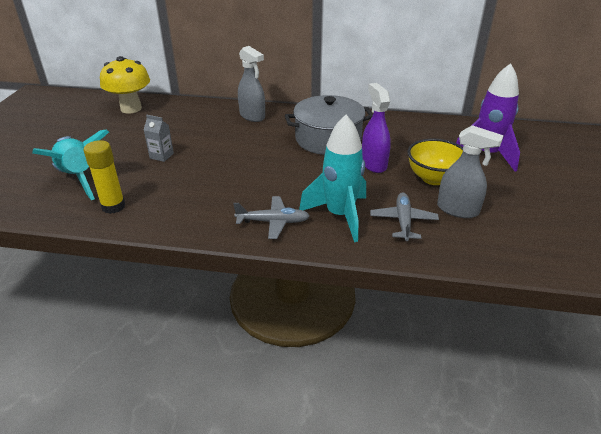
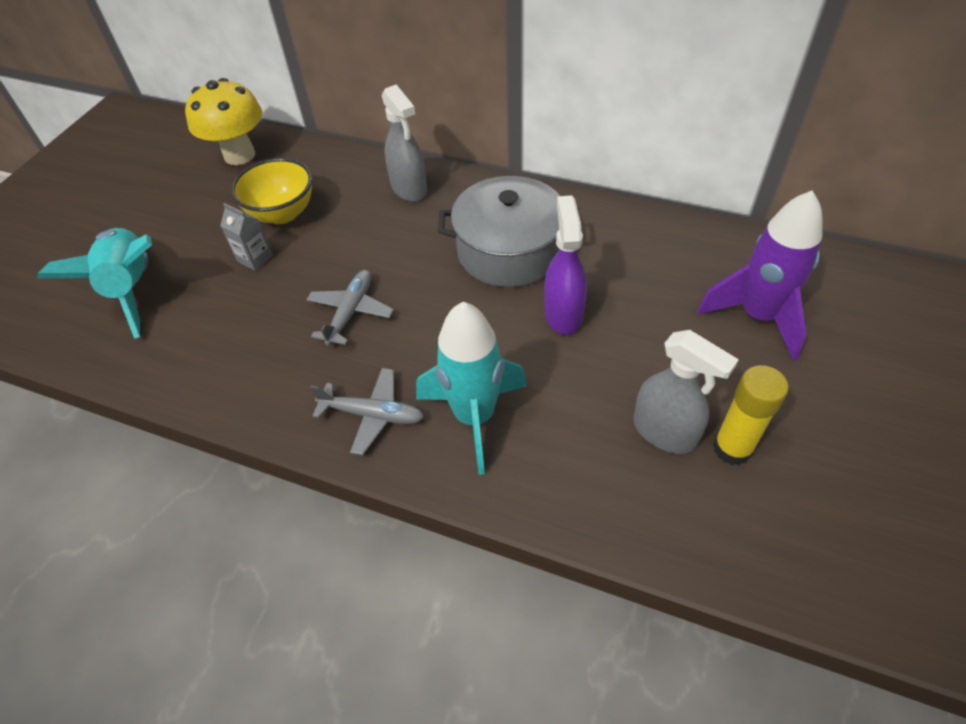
camera: 15 degrees right, 15 degrees up
yellow glue stick [84,140,126,214] -> yellow glue stick moved to [713,365,789,465]
grey plane [370,192,439,241] -> grey plane moved to [306,270,394,346]
yellow bowl [408,139,463,185] -> yellow bowl moved to [231,158,312,224]

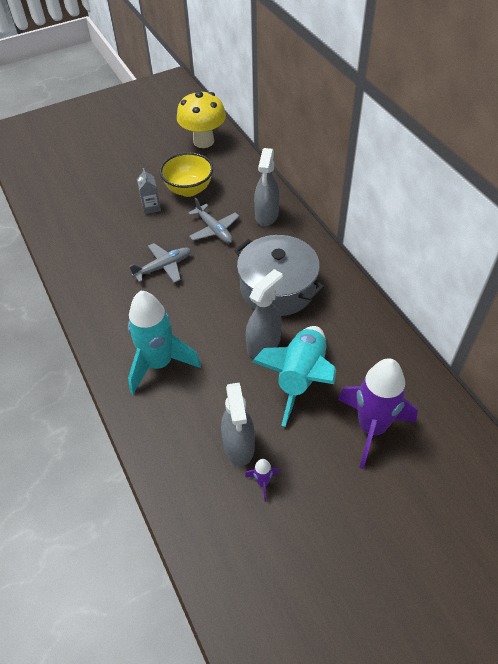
camera: 40 degrees right, 0 degrees up
turquoise rocket [37,228,152,339] -> turquoise rocket moved to [252,326,336,426]
grey plane [310,368,424,455] -> grey plane moved to [188,198,240,243]
purple spray bottle [544,195,587,335] -> grey spray bottle [246,269,283,358]
yellow glue stick [713,365,789,465] -> purple rocket [245,459,279,502]

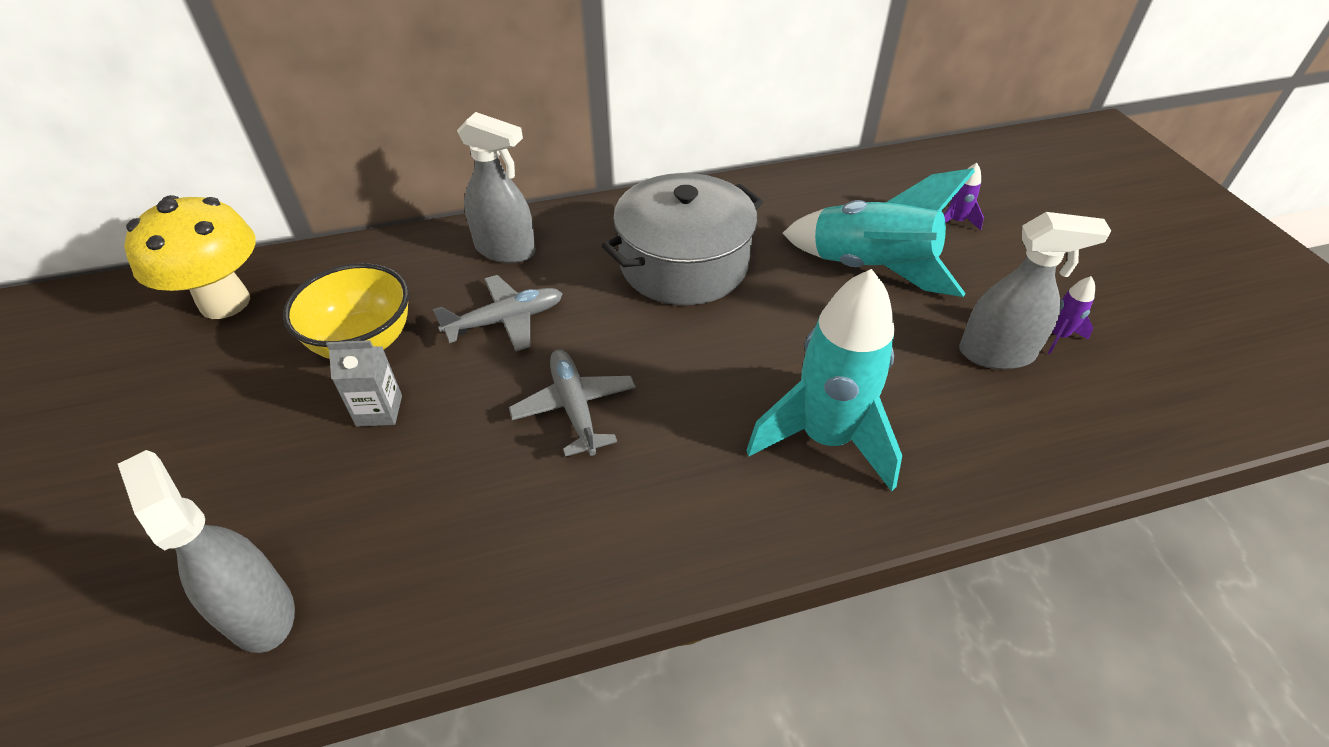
camera: 80 degrees left, 5 degrees down
grey spray bottle [246,269,283,358] -> grey spray bottle moved to [118,450,295,653]
purple rocket [338,358,418,469] -> purple rocket [944,163,984,230], size x0.41

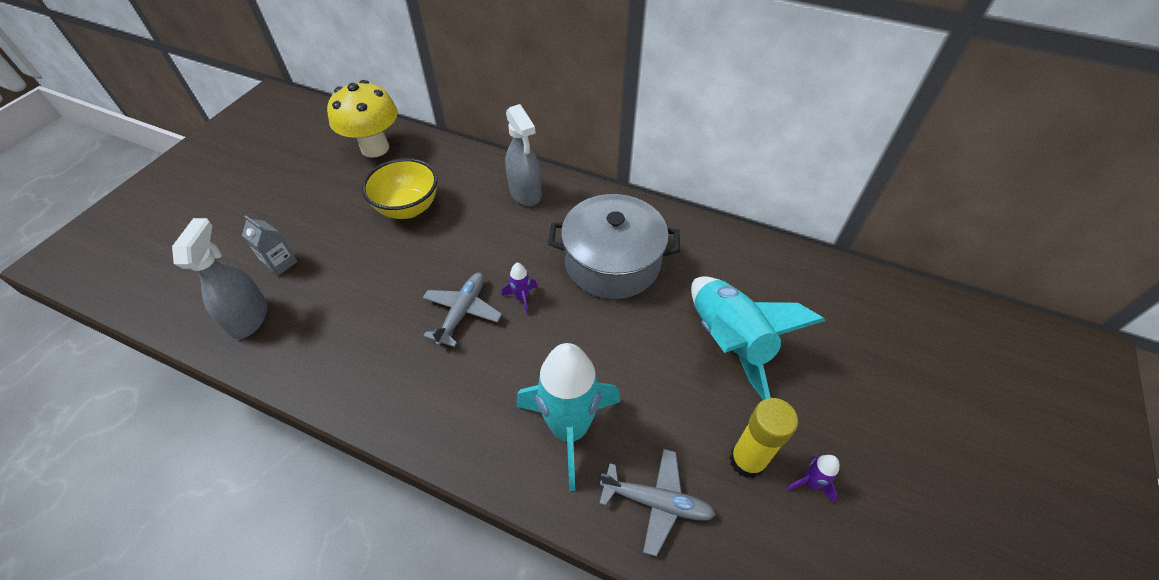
camera: 40 degrees right, 5 degrees up
grey carton [326,340,402,427] -> grey carton moved to [242,215,298,276]
grey plane [433,275,563,351] -> grey plane moved to [599,449,716,557]
purple rocket [944,163,984,230] -> purple rocket moved to [502,263,537,315]
grey spray bottle [959,212,1111,369] -> yellow glue stick [729,398,798,478]

